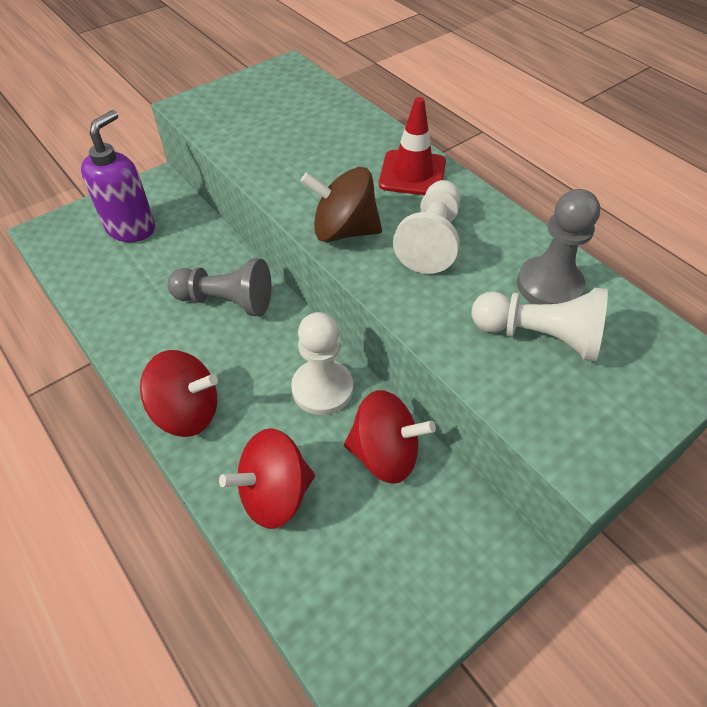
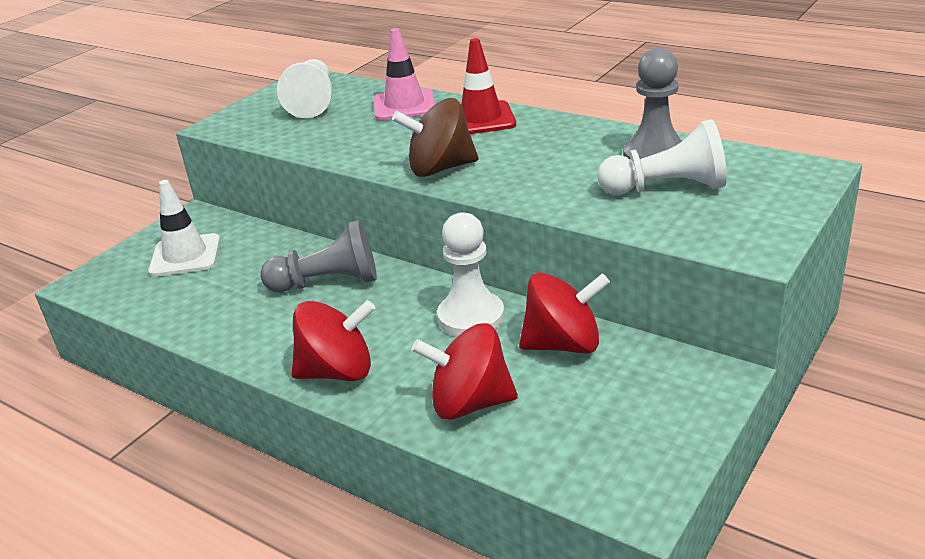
camera: 15 degrees left, 20 degrees down
purple soap dispenser [81,110,155,242] -> white traffic cone [148,180,220,277]
red spinning top [219,428,315,529] -> red spinning top turned 45 degrees clockwise [412,323,518,420]
white pawn [393,180,460,274] -> white pawn moved to [277,59,332,118]
none -> pink traffic cone [374,28,435,121]

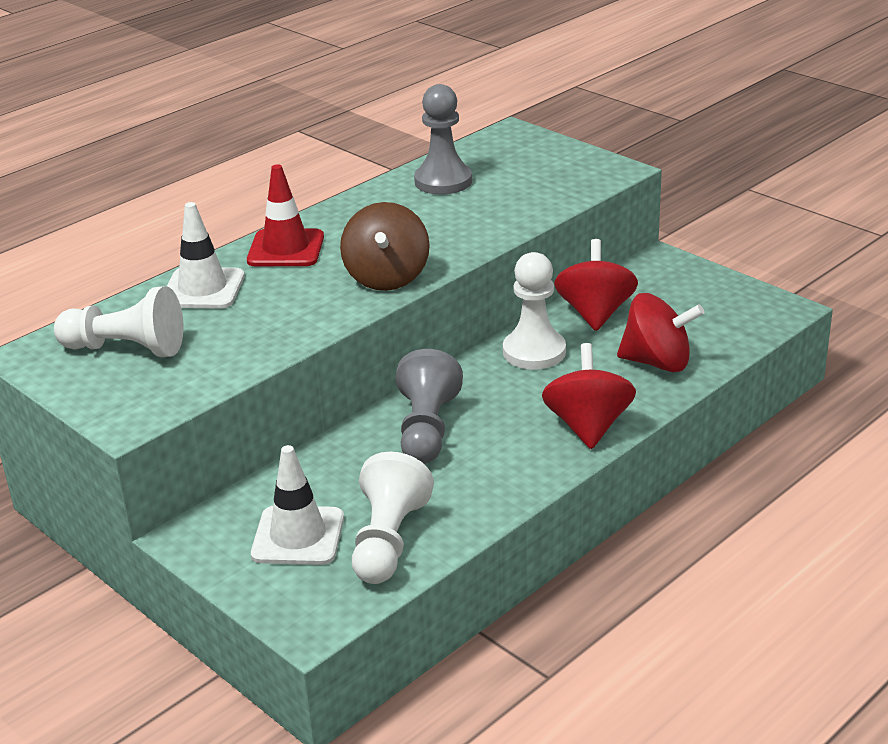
camera: 80 degrees left, 0 degrees up
pink traffic cone [374,28,435,121] -> white traffic cone [167,202,245,309]
red spinning top [412,323,518,420] -> red spinning top turned 90 degrees counterclockwise [617,293,704,372]
white pawn [597,119,727,195] -> white pawn moved to [352,452,434,584]

